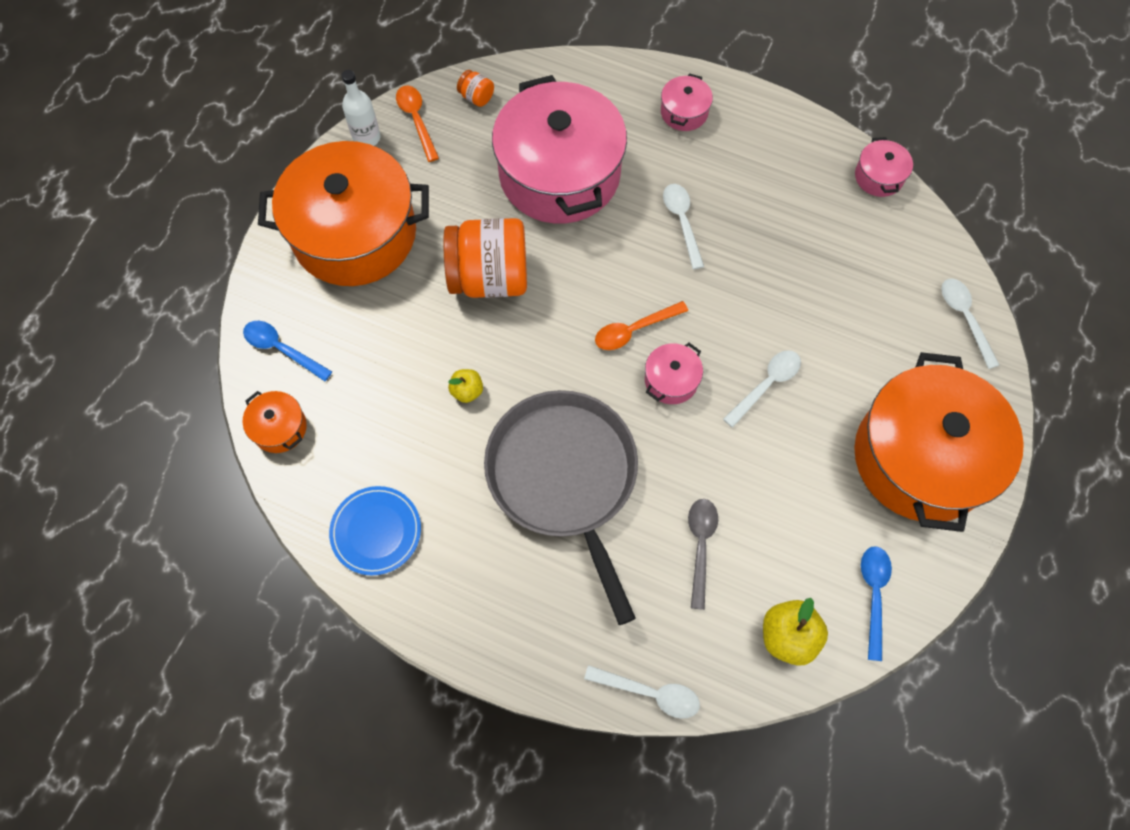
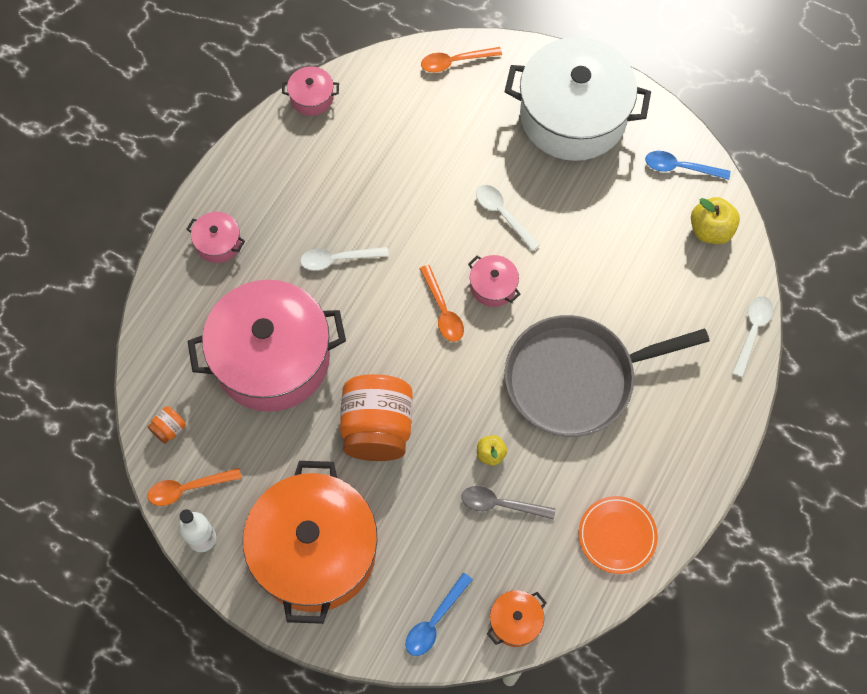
camera: 85 degrees left, 0 degrees up
blue plate [329,486,421,576] -> orange plate [579,496,658,574]
grey spoon [688,499,718,610] -> grey spoon moved to [461,486,556,520]
orange pot [854,352,1024,532] -> white pot [505,37,651,161]
white spoon [941,279,999,369] -> orange spoon [421,47,502,73]

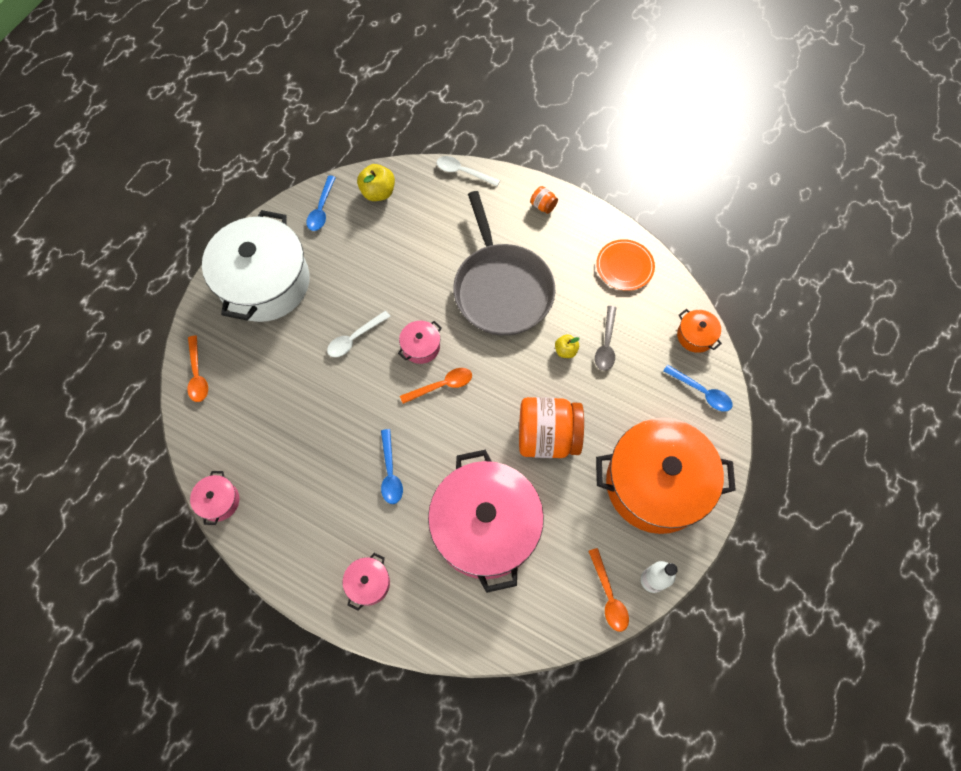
camera: 90 degrees left, 0 degrees up
orange jar [148,406,186,444] -> orange jar moved to [530,186,558,214]
white spoon [300,247,389,271] -> blue spoon [381,429,403,504]

